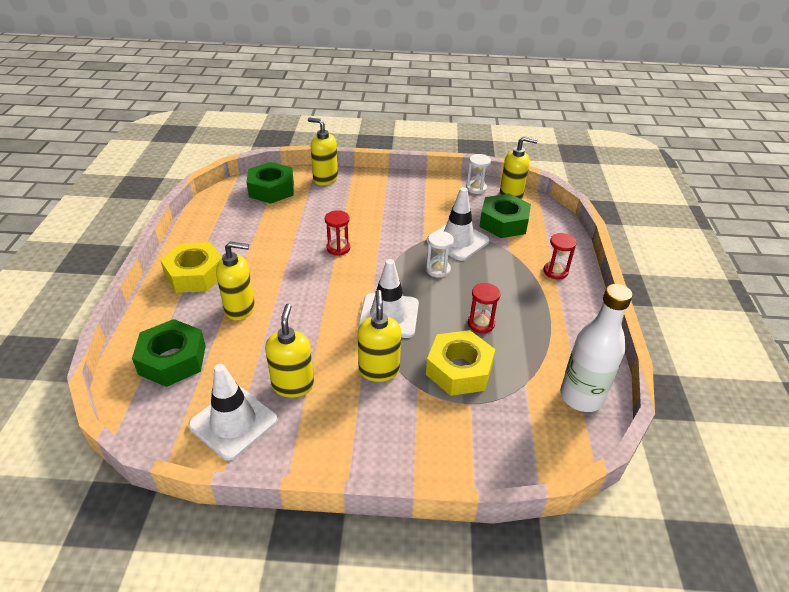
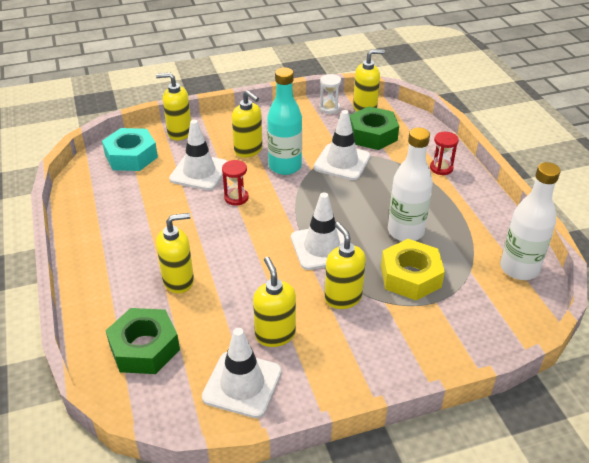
camera: 20 degrees left, 0 degrees up
yellow nut [160,242,222,293] -> none
green nut [247,162,294,204] -> turquoise nut [102,128,158,171]
white hourglass [426,231,454,278] -> none
red hourglass [468,283,501,333] -> white bottle [388,128,433,241]
none -> white traffic cone [169,120,228,190]
none -> yellow soap dispenser [232,90,263,158]
none -> turquoise bottle [267,67,302,175]

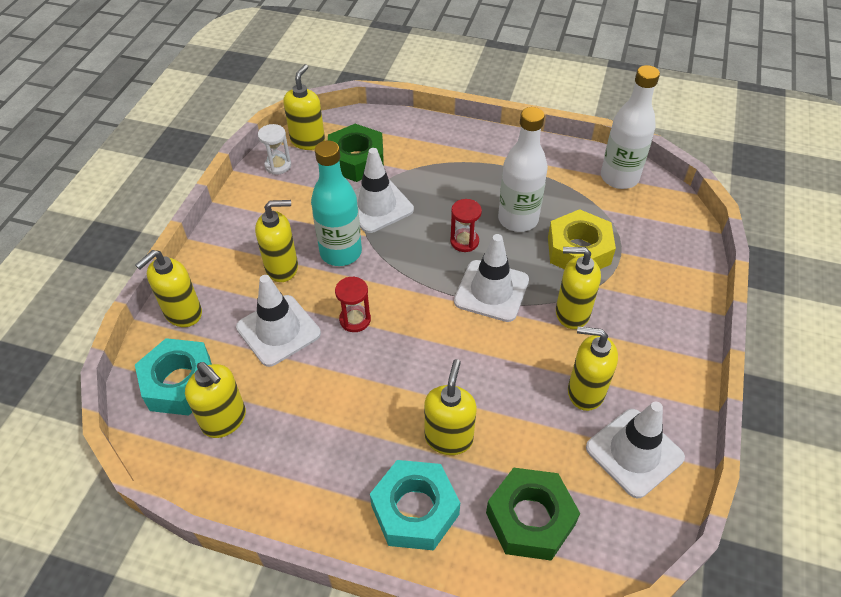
camera: 55 degrees left, 10 degrees up
red hourglass [430,132,459,175] -> red hourglass moved to [450,199,482,252]
none -> yellow soap dispenser [185,362,246,438]
none -> turquoise nut [370,460,460,551]

